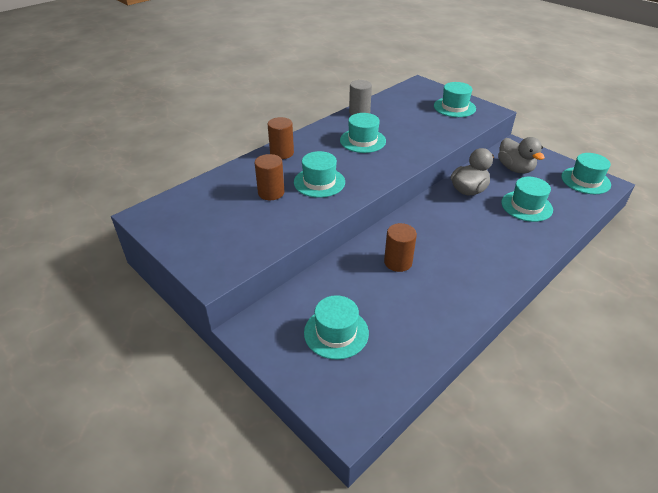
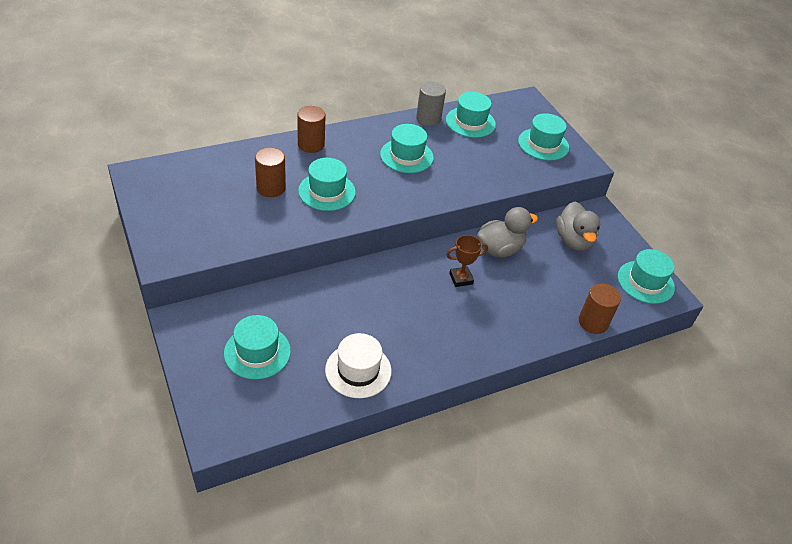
camera: 15 degrees right, 5 degrees up
brown cylinder [384,223,417,272] -> brown cylinder moved to [579,283,621,334]
turquoise hat [501,177,553,222] -> turquoise hat moved to [446,92,496,138]
none -> white hat [325,333,392,398]
none -> brown trophy [446,235,488,287]

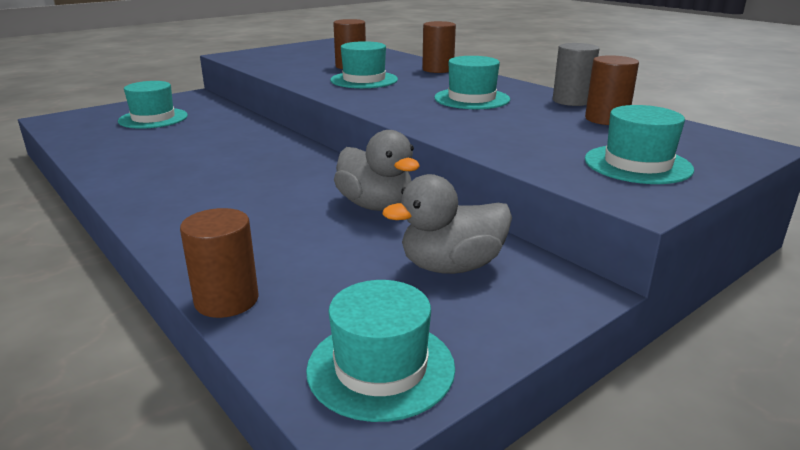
camera: 80 degrees right, 20 degrees down
white hat [325,333,392,398] -> none
turquoise hat [446,92,496,138] -> brown cylinder [585,55,639,125]
brown trophy [446,235,488,287] -> none

